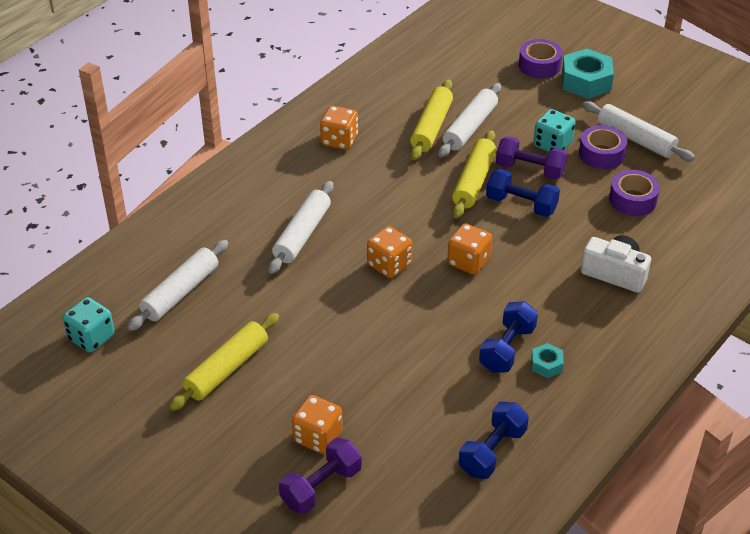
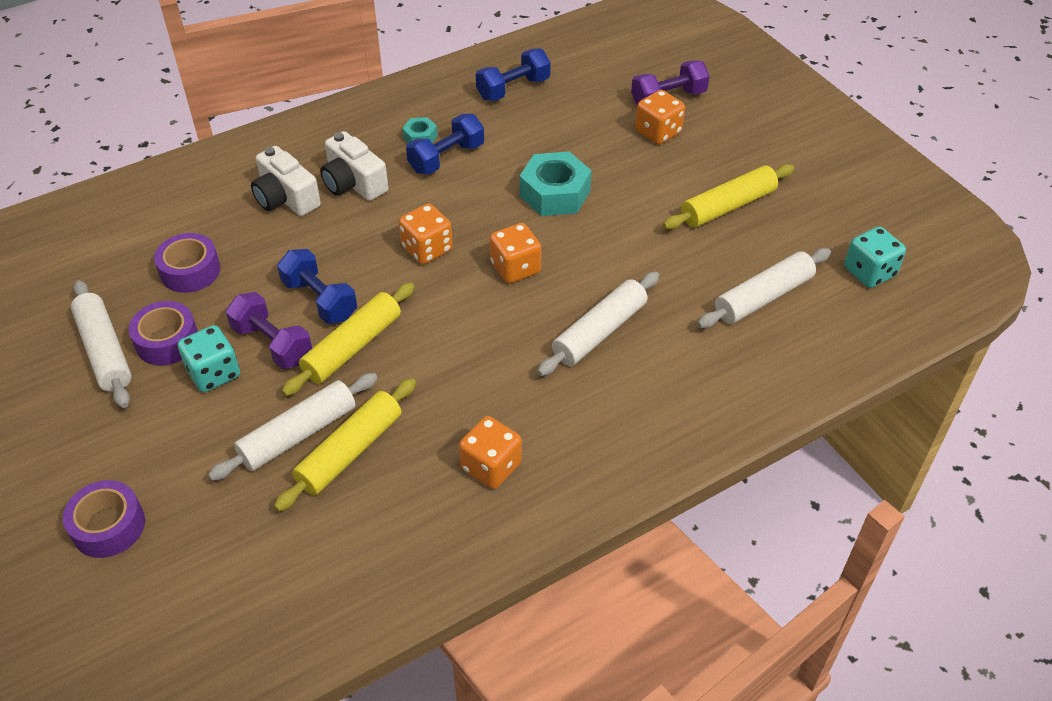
camera: 160 degrees left, 5 degrees up
turquoise nut [562,49,614,99] -> turquoise nut moved to [520,152,592,216]
none -> white camera [320,131,388,201]

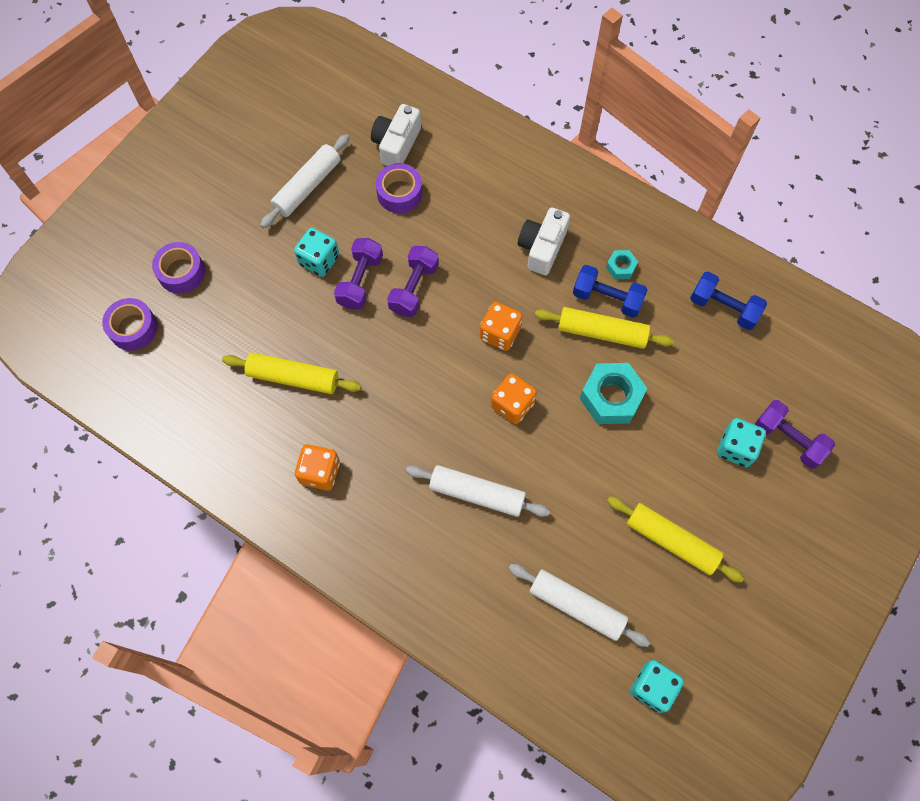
camera: 65 degrees right, 20 degrees up
purple tape [128,301,198,366] -> purple tape moved to [102,298,158,351]
white rolling pin [208,373,378,481] -> none
white camera [251,146,321,216] -> white camera moved to [371,104,421,166]
blue dumbbell [277,249,357,324] -> purple dumbbell [387,246,439,317]
yellow rolling pin [282,282,415,396] -> yellow rolling pin moved to [535,307,674,349]
orange dice [635,90,685,145] -> turquoise dice [717,418,766,467]

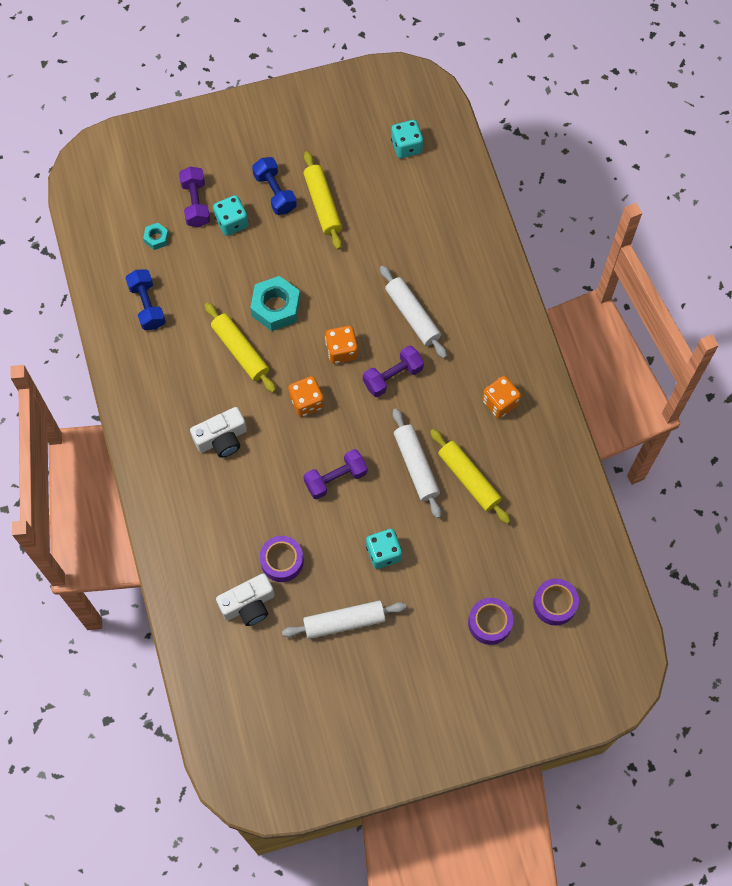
camera: 140 degrees left, 0 degrees up
purple dumbbell [334,238,383,309] -> purple dumbbell moved to [363,346,424,397]
white rolling pin [509,564,650,647] -> white rolling pin moved to [393,408,441,518]
blue dumbbell [573,265,648,318] -> blue dumbbell moved to [252,157,297,215]
turquoise nut [606,250,638,280] -> turquoise nut moved to [143,223,169,250]

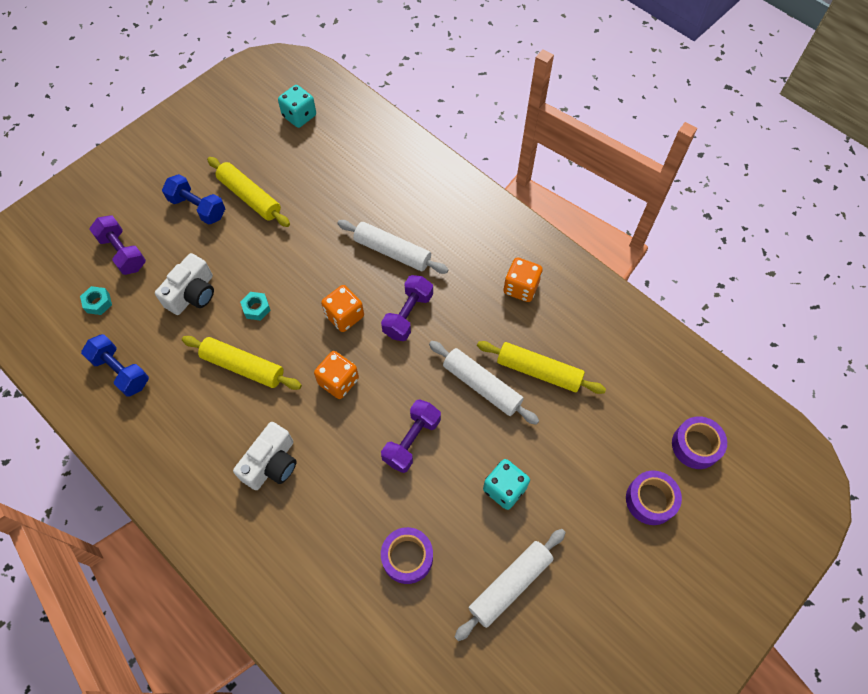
camera: 30 degrees left, 5 degrees down
turquoise dice [213,195,249,236] -> none
white camera [216,573,275,626] -> white camera moved to [155,253,214,315]
turquoise nut [250,276,300,331] -> turquoise nut [240,292,271,321], size x0.51

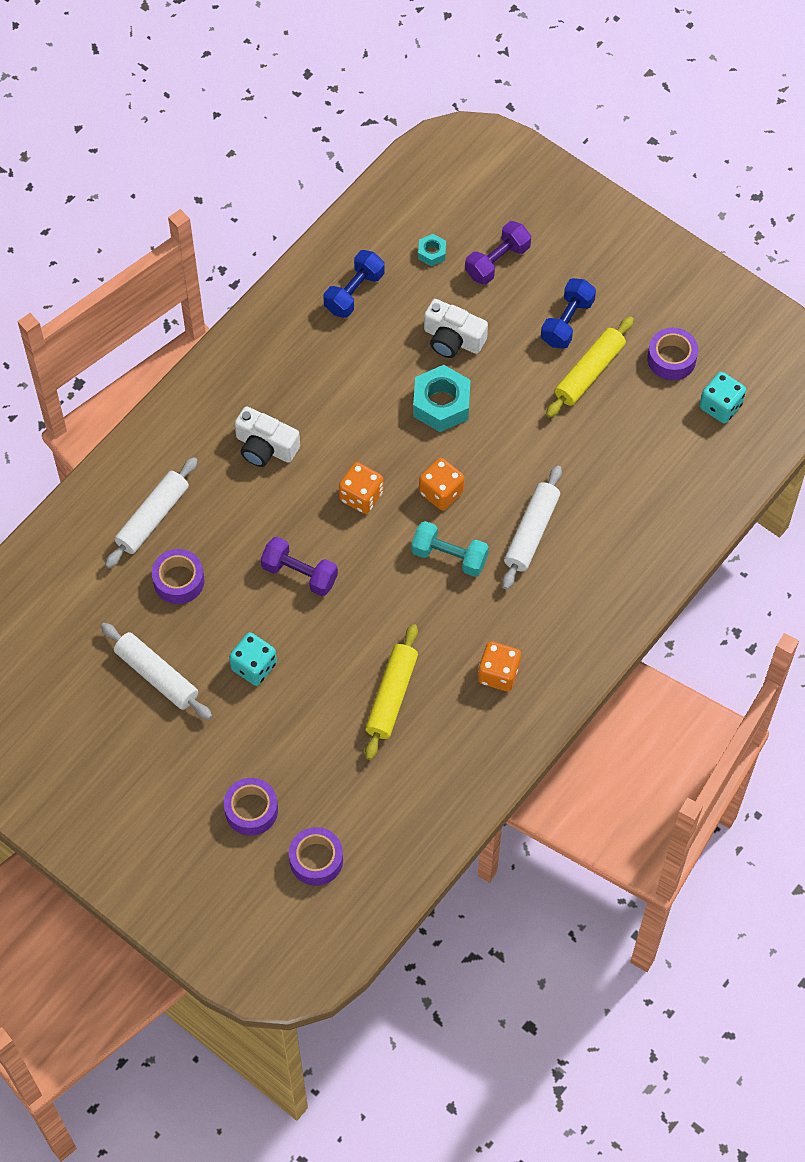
camera: 85 degrees right, 0 degrees up
yellow rolling pin [182,336,302,390] -> none
turquoise nut [240,292,271,321] -> turquoise nut [413,365,471,432], size x1.98
purple dumbbell [381,275,433,341] -> turquoise dumbbell [411,521,489,577]
white rolling pin [429,341,539,425] -> white rolling pin moved to [105,457,198,568]
none -> purple tape [647,328,698,380]

